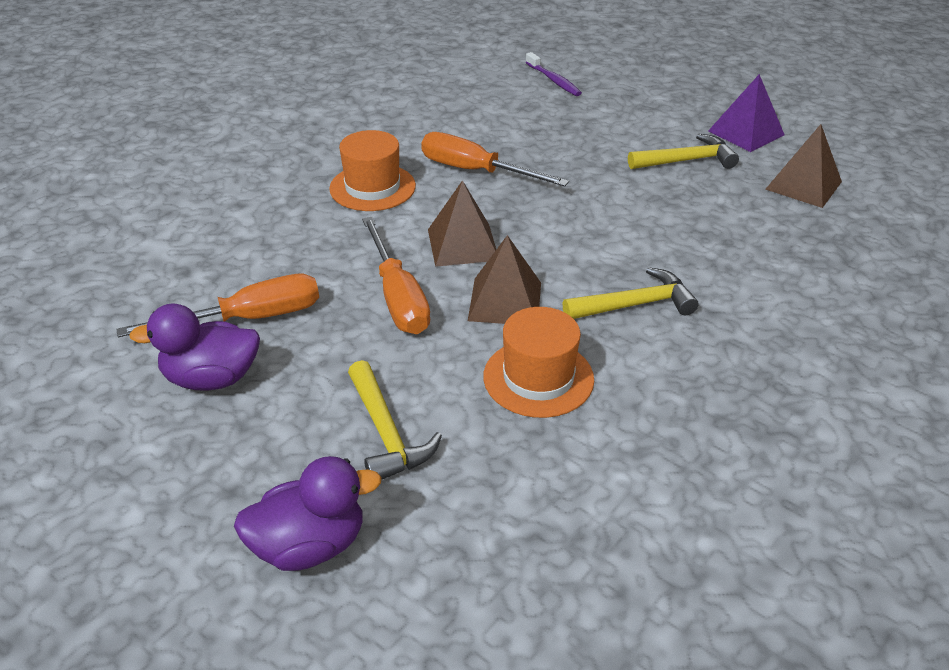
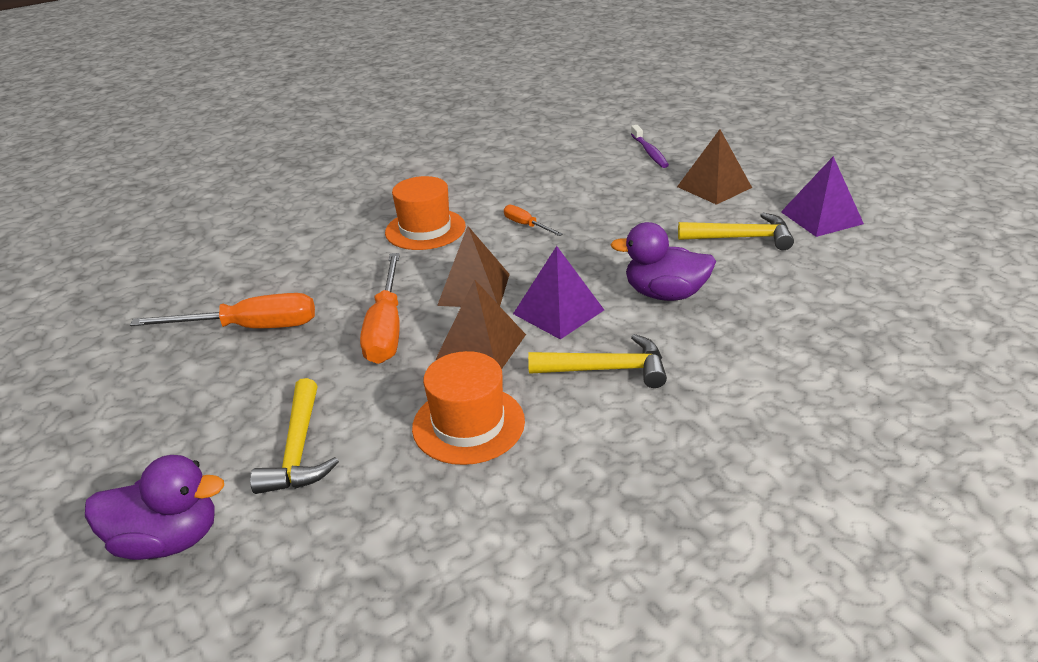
camera: 20 degrees right, 5 degrees down
purple duck [129,303,260,390] -> purple duck moved to [610,222,716,301]
orange screwdriver [421,132,569,186] -> orange screwdriver [504,205,563,236], size x0.51
brown pyramid [765,124,842,208] -> brown pyramid moved to [677,129,752,205]
none -> purple pyramid [513,246,604,340]

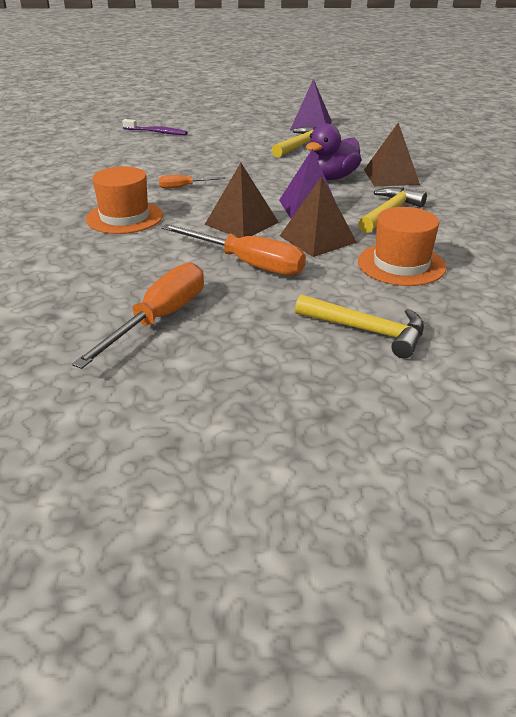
camera: 60 degrees left, 0 degrees up
purple duck [85,455,224,560] -> none
brown pyramid [677,129,752,205] -> brown pyramid moved to [364,123,420,186]

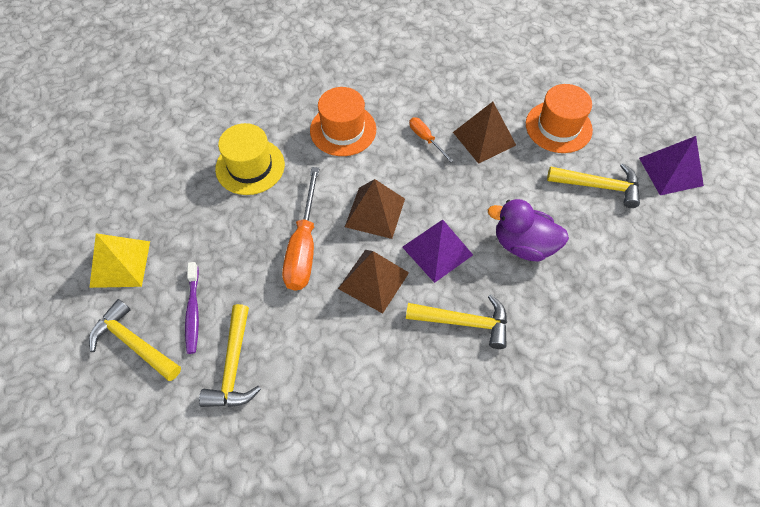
camera: 65 degrees right, 25 degrees up
orange screwdriver [72,262,204,369] -> none
purple toothbrush [122,119,188,135] -> purple toothbrush moved to [185,262,199,354]
orange hat [358,207,446,286] -> orange hat moved to [526,84,593,153]
brown pyramid [364,123,420,186] -> brown pyramid moved to [453,102,516,164]
none -> yellow pyramid [89,233,150,288]
none -> yellow hammer [89,299,181,381]
none -> yellow hat [215,123,285,195]

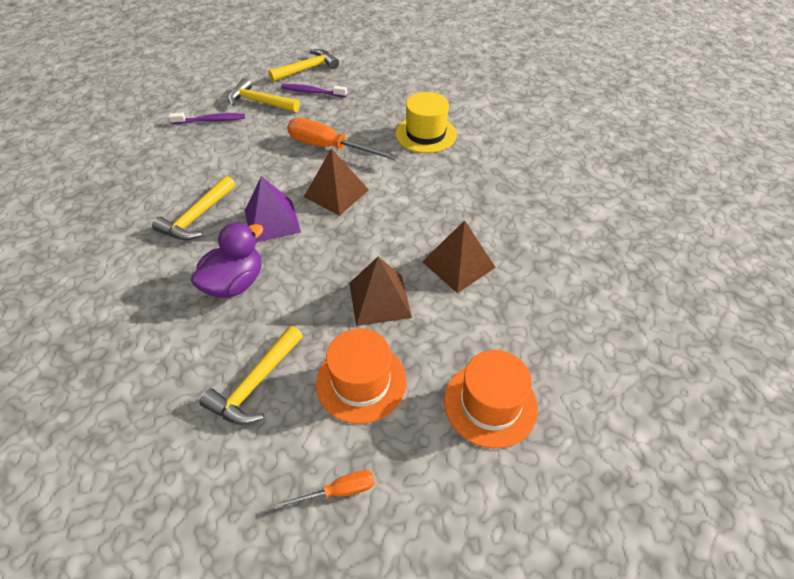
camera: 110 degrees right, 10 degrees down
yellow pyramid [89,233,150,288] -> none
orange hat [310,87,376,156] -> orange hat moved to [444,350,538,448]
brown pyramid [338,250,409,314] -> brown pyramid moved to [422,220,496,293]
orange screwdriver [409,117,454,162] -> orange screwdriver moved to [274,470,375,509]
purple pyramid [639,136,704,195] -> none
none -> purple toothbrush [169,112,245,124]

